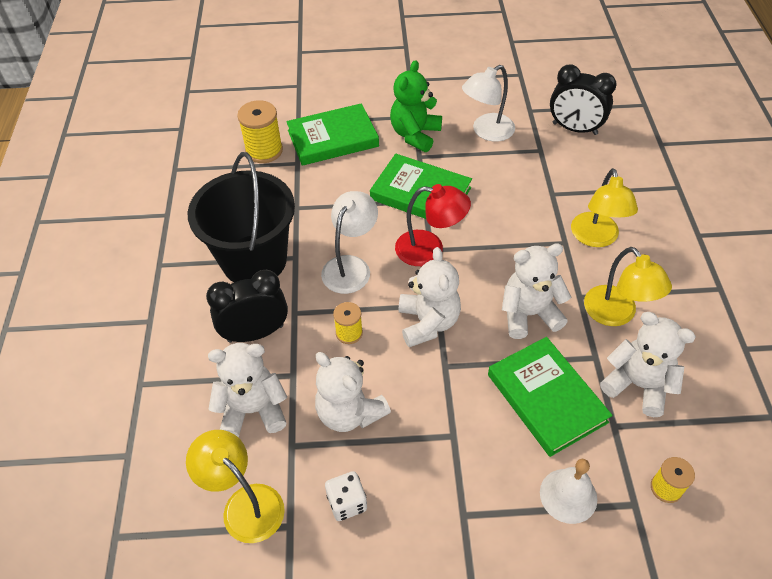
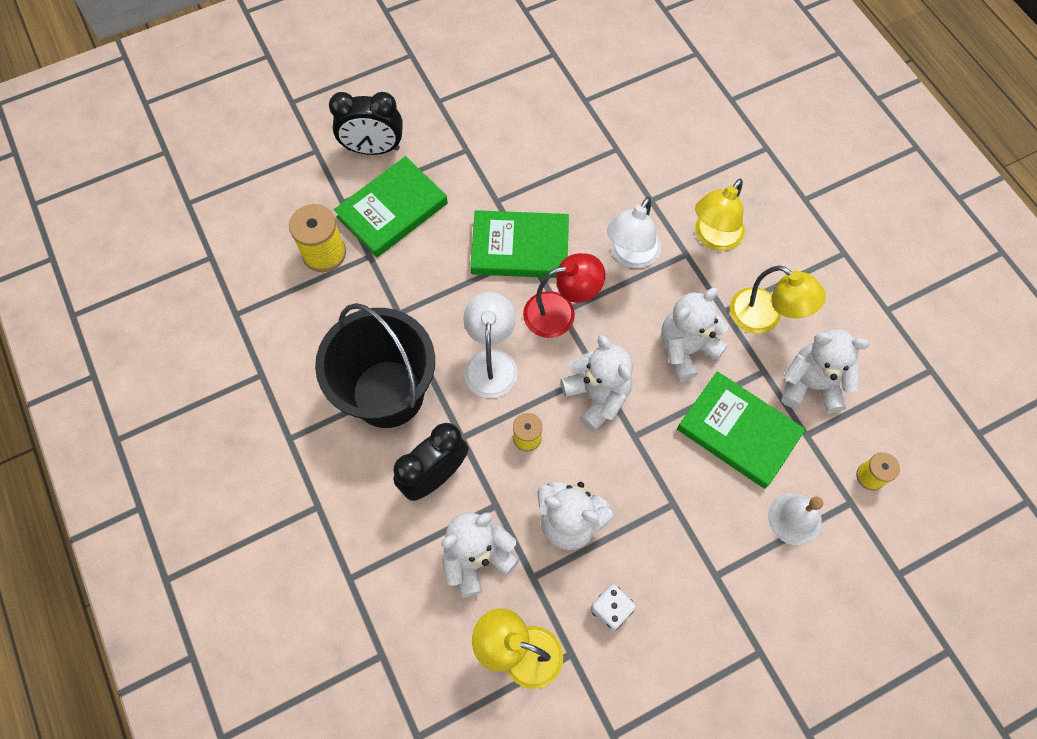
camera: 25 degrees left, 15 degrees up
green teddy bear [390,60,442,152] -> none
white lamp [462,65,515,142] -> white lamp moved to [607,197,661,268]
black clock [550,64,617,135] -> black clock moved to [329,92,403,155]
yellow lamp [571,168,638,247] -> yellow lamp turned 60 degrees clockwise [695,179,745,251]

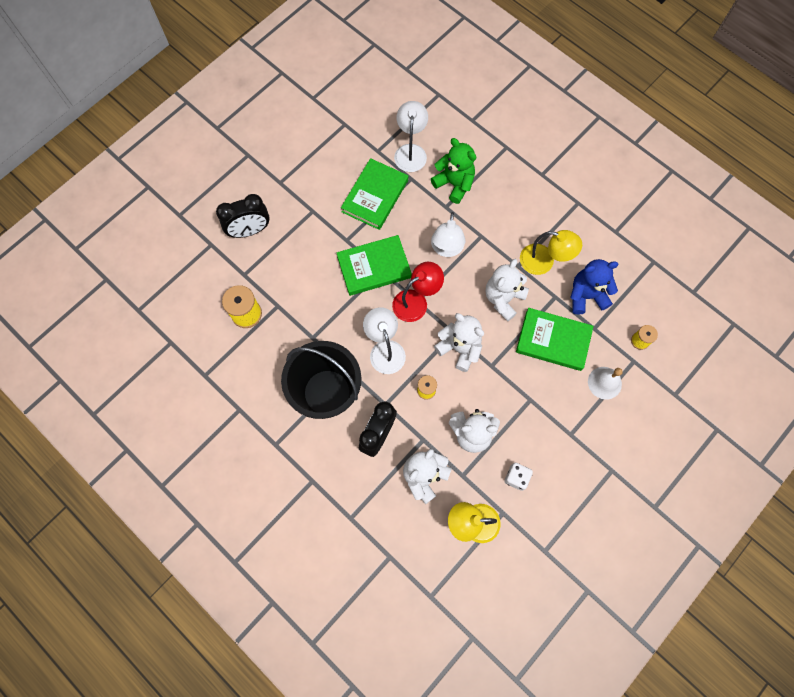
camera: 20 degrees left, 5 degrees up
green book [334,156,448,258] -> green book moved to [341,158,408,230]
yellow lamp [695,179,745,251] -> none
white teddy bear [781,329,870,413] -> blue teddy bear [570,259,619,315]
none -> white lamp [394,101,428,172]
none -> green teddy bear [431,138,476,204]

